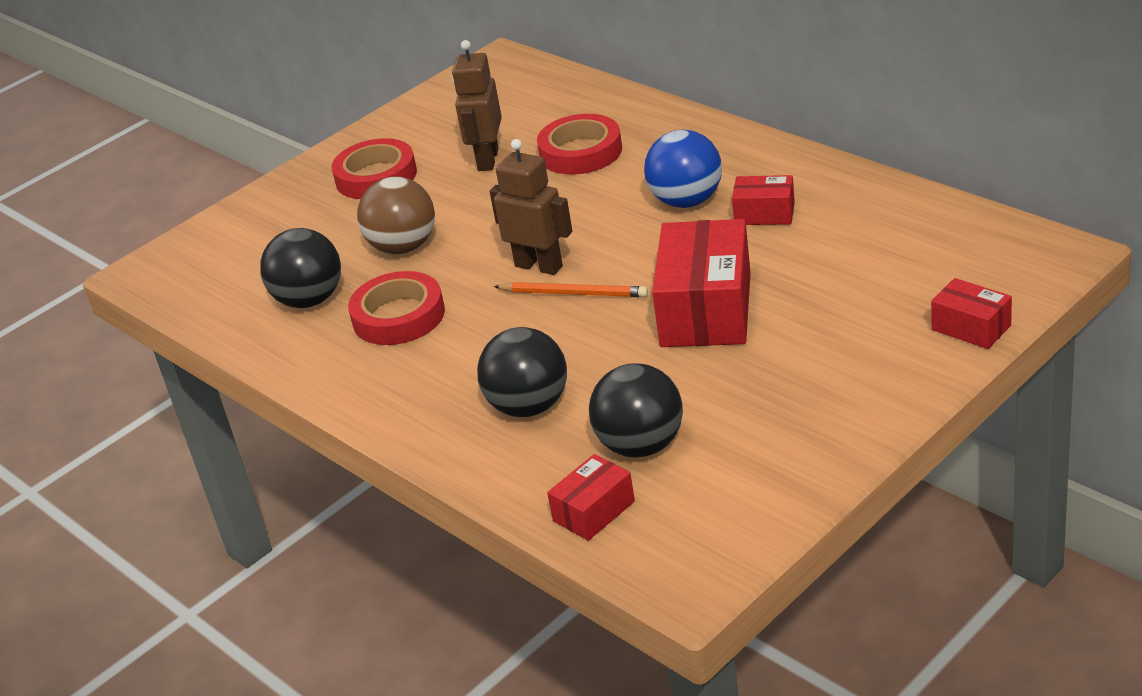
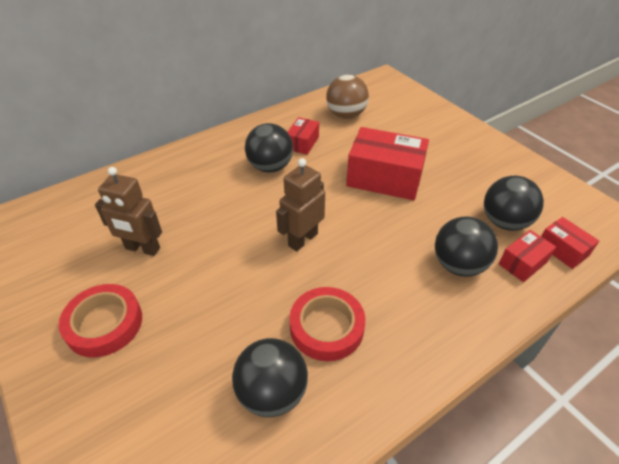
camera: 85 degrees left, 10 degrees up
brown ball [357,176,435,254] -> brown ball moved to [326,75,369,119]
orange pencil [494,282,648,297] -> none
red tape [537,114,622,175] -> none
blue ball [644,130,722,208] -> black ball [245,123,293,172]
red box [931,278,1012,349] -> red box moved to [499,230,556,282]

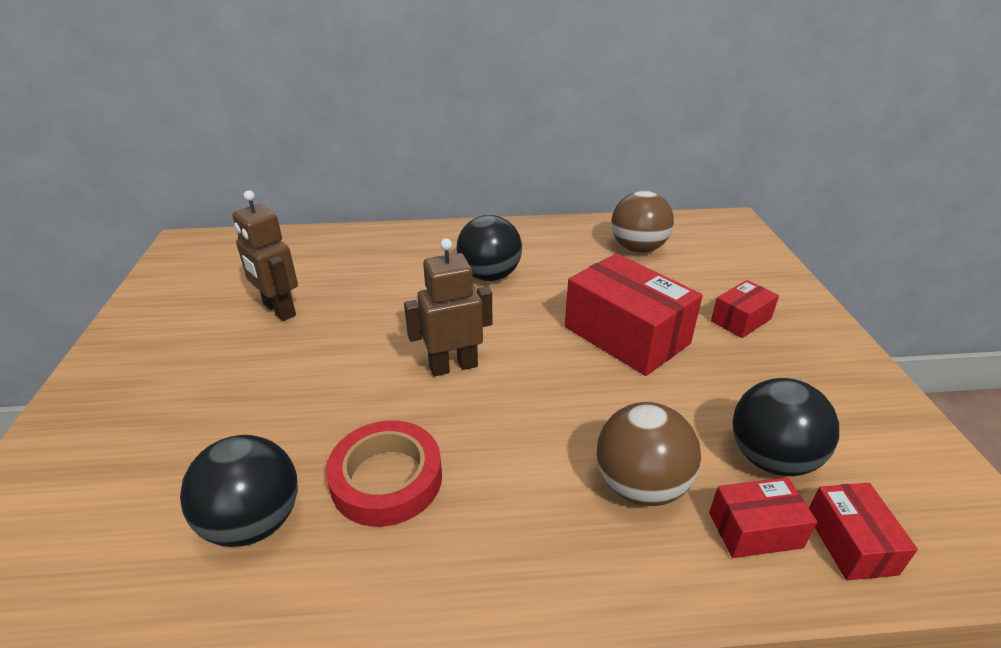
camera: 30 degrees right, 10 degrees down
red tape [59,284,142,358] -> none
red box [288,117,319,155] -> red box moved to [711,280,779,338]
black ball [435,217,498,277] -> brown ball [596,402,701,506]

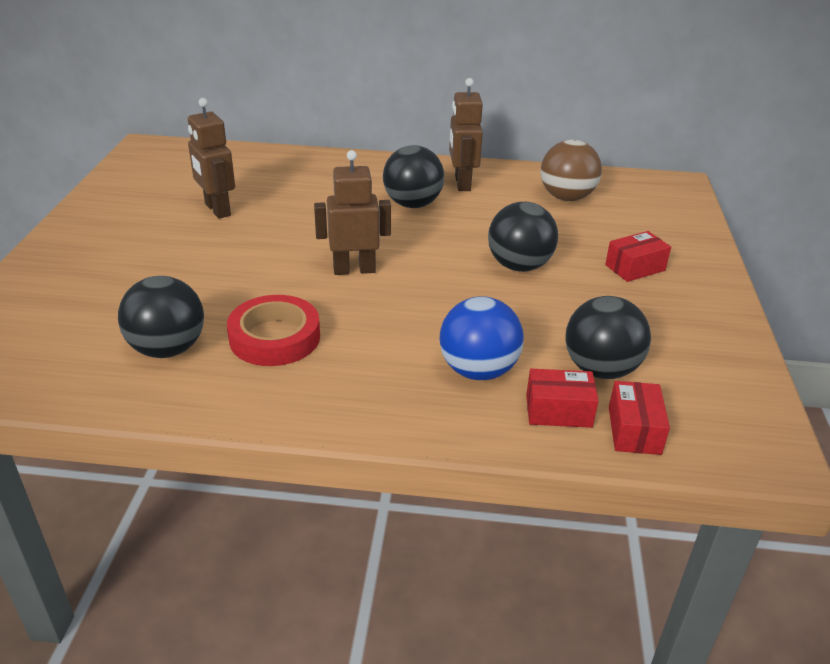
camera: 10 degrees right, 0 degrees up
red box [565,253,703,376] -> black ball [488,202,558,272]
brown ball [596,402,701,506] -> blue ball [439,296,524,380]
none -> brown robot [449,78,483,191]

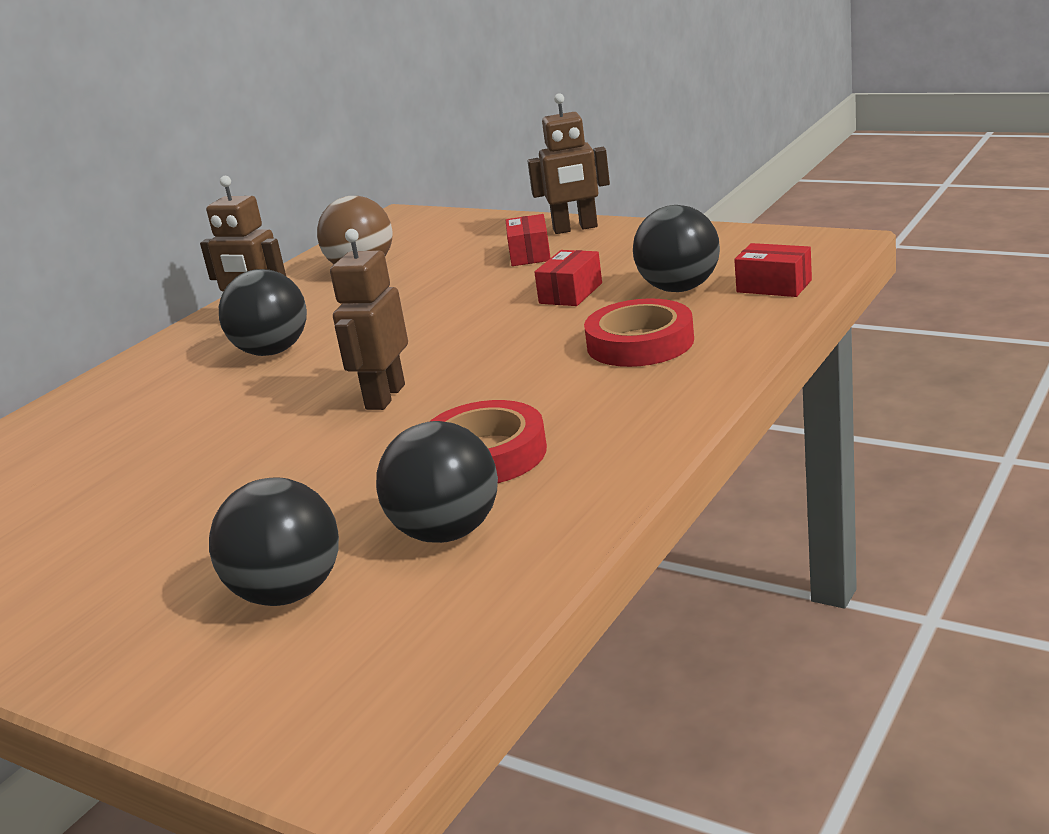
camera: 60 degrees left, 10 degrees down
brown robot [188,98,235,219] -> brown robot moved to [527,93,610,234]
blue ball [439,296,524,380] -> red tape [584,298,694,367]
black ball [488,202,558,272] -> black ball moved to [209,478,339,606]
red box [526,369,599,428] -> red box moved to [534,250,602,306]

